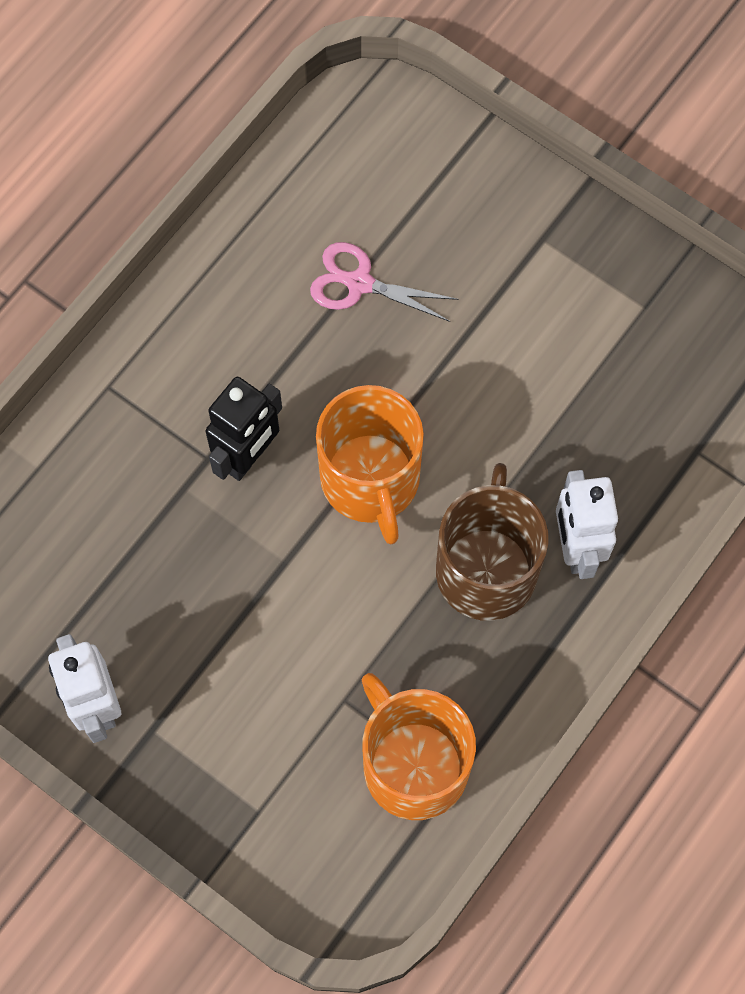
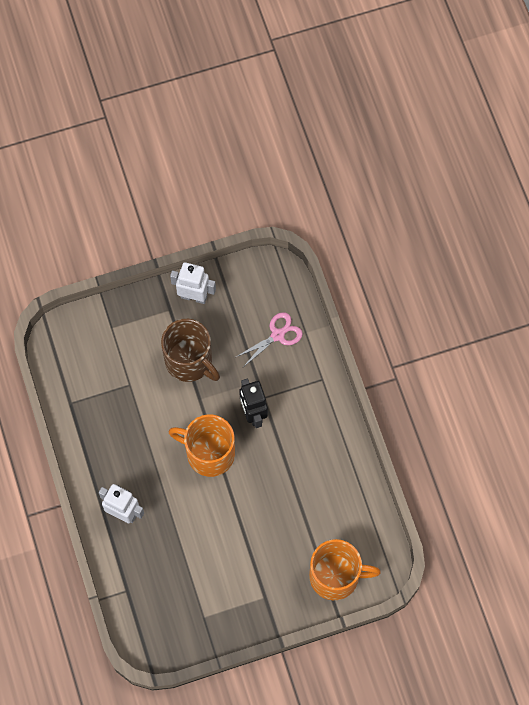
camera: 125 degrees right, 0 degrees up
pink scissors [310,242,458,322] -> pink scissors moved to [236,312,303,367]
orange mug [362,673,476,820] -> orange mug moved to [309,539,381,600]
brown mug [436,463,548,621] -> brown mug moved to [161,319,220,382]

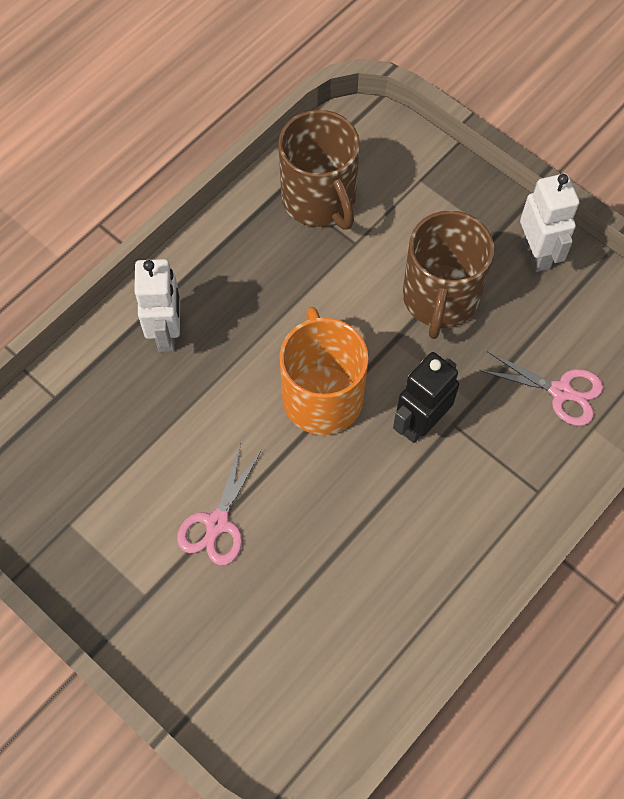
camera: 60 degrees right, 5 degrees down
orange mug [309,539,381,600] -> none
none -> pink scissors [177,443,262,565]
none -> brown mug [278,110,360,230]

